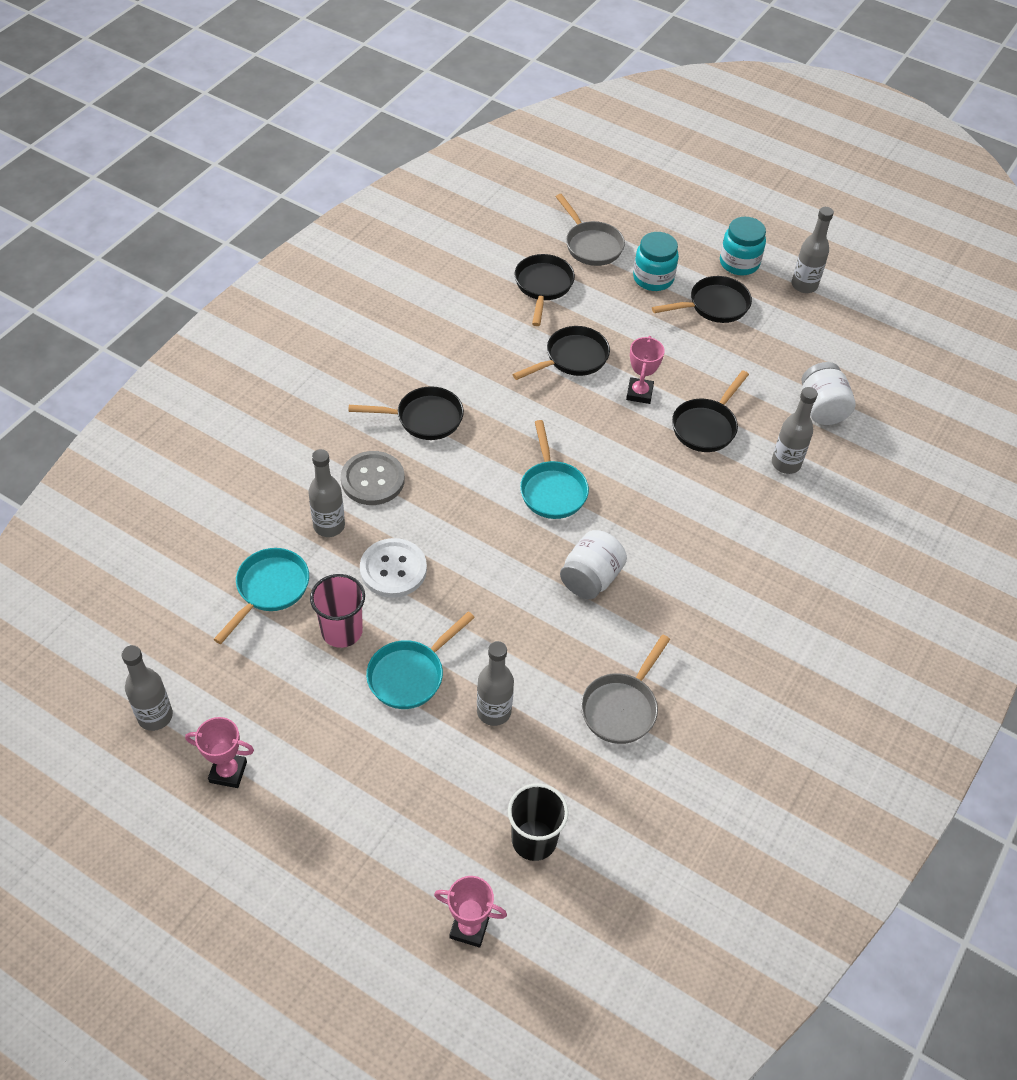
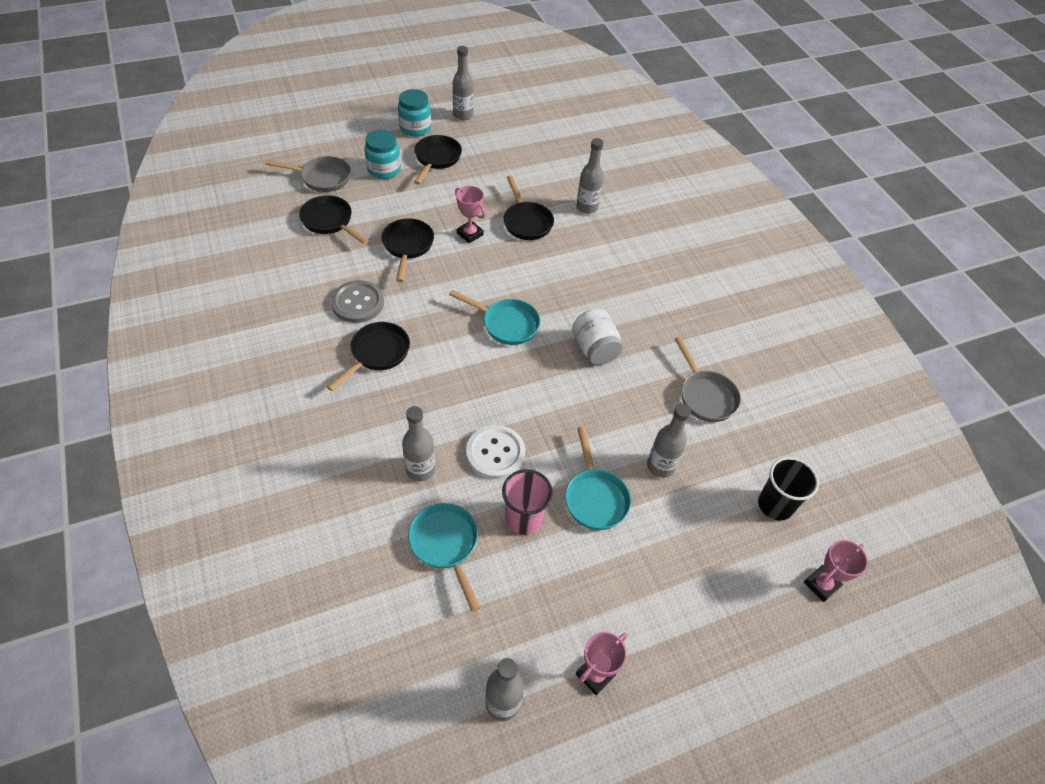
camera: 55 degrees left, 0 degrees up
grey button [341,451,405,505] -> grey button moved to [331,280,384,323]
white jar [801,362,856,425] -> none

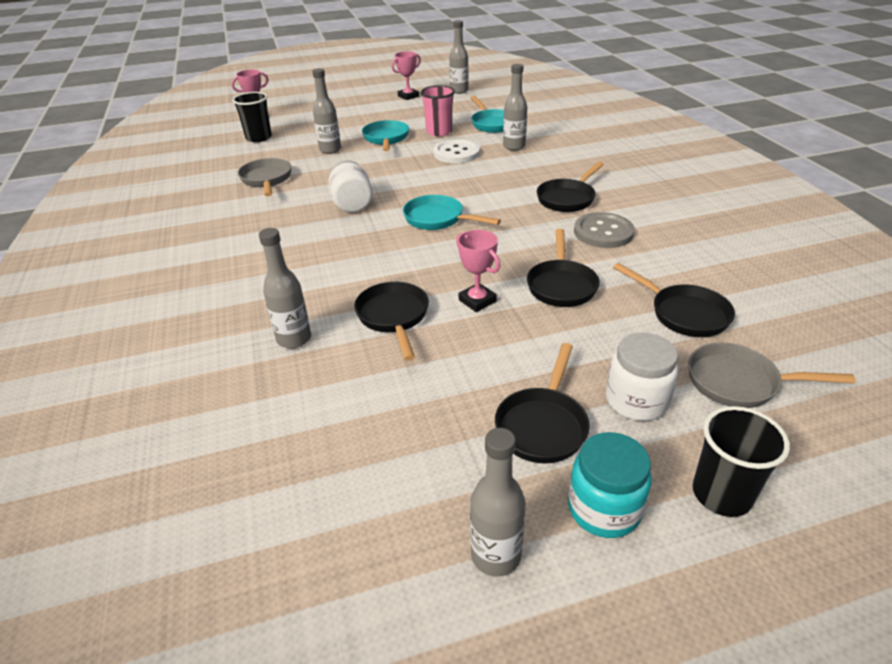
camera: 170 degrees left, 15 degrees down
turquoise jar [364,130,401,179] -> white jar [606,333,678,421]
none -> black cup [693,406,790,517]

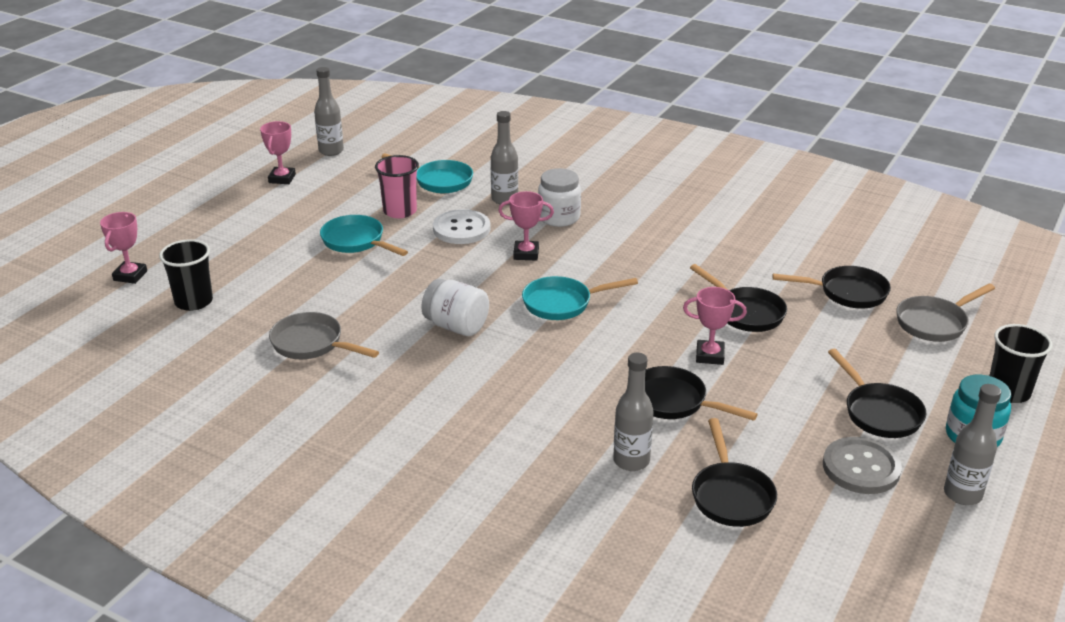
camera: 45 degrees left, 5 degrees down
grey bottle [312,68,341,154] -> none
black pan [537,161,604,212] -> black pan moved to [692,418,777,527]
grey button [574,212,634,248] -> grey button moved to [823,437,902,494]
white jar [606,333,678,421] -> white jar moved to [538,168,581,227]
none -> pink trophy [498,191,554,261]

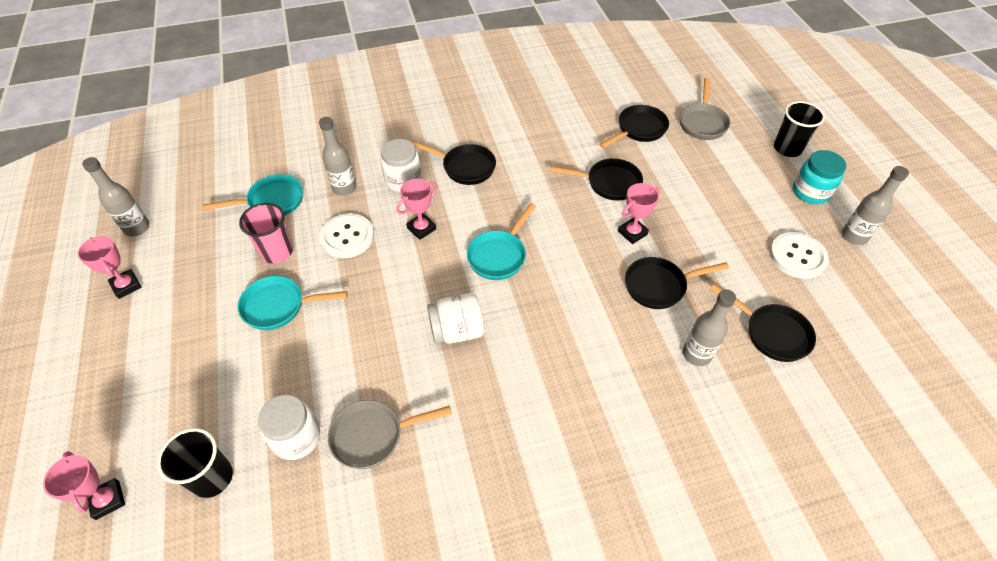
camera: 45 degrees left, 20 degrees up
grey button [823,437,902,494] -> white button [770,232,829,279]
black pan [828,349,926,438] -> black pan moved to [411,140,496,185]
none -> white jar [258,395,320,460]

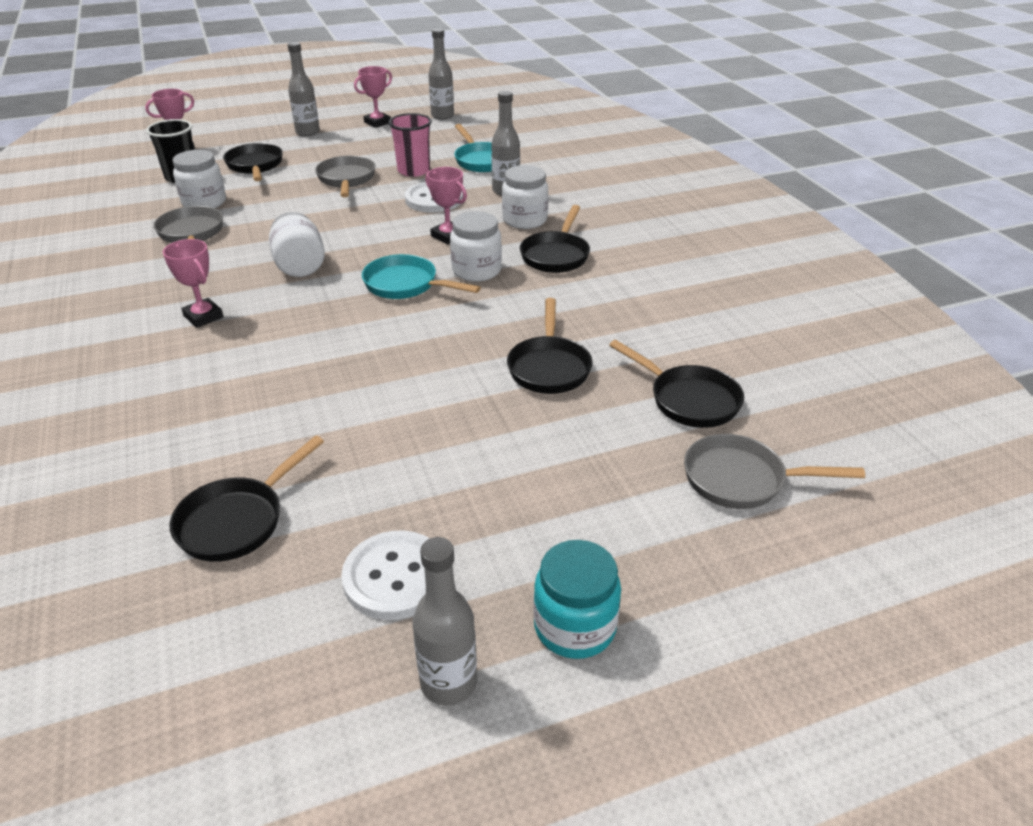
camera: 85 degrees right, 15 degrees down
turquoise pan [238,276,348,330] -> grey pan [315,156,375,197]
pink trophy [618,183,660,244] -> pink trophy moved to [163,239,224,328]
black pan [625,257,729,309] -> black pan moved to [223,143,283,181]
grey bottle [683,289,736,366] -> grey bottle moved to [287,42,320,136]
black cup [774,101,825,157] -> none
none -> white jar [450,211,502,282]

